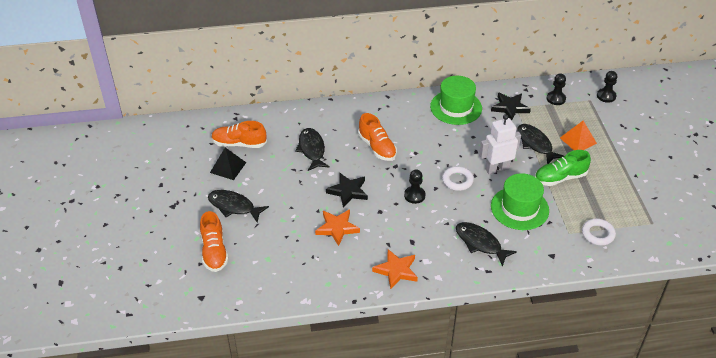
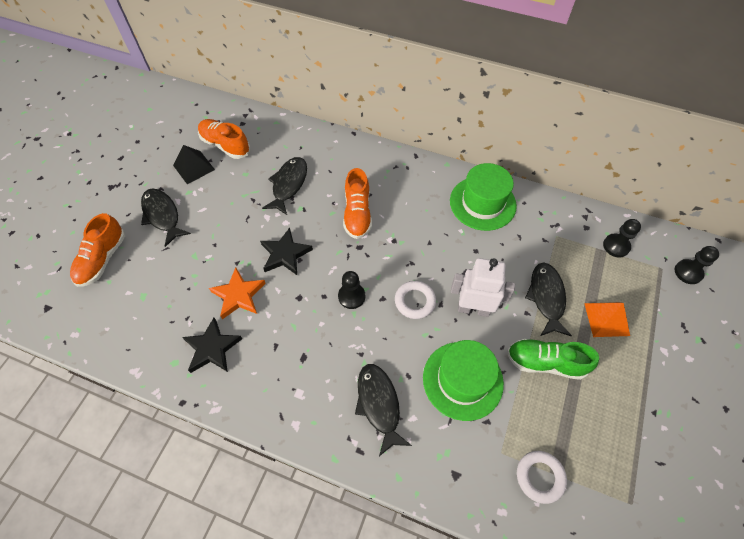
camera: 30 degrees right, 15 degrees up
orange star [372,249,418,290] -> none
black star [491,92,531,120] -> black star moved to [182,318,242,373]

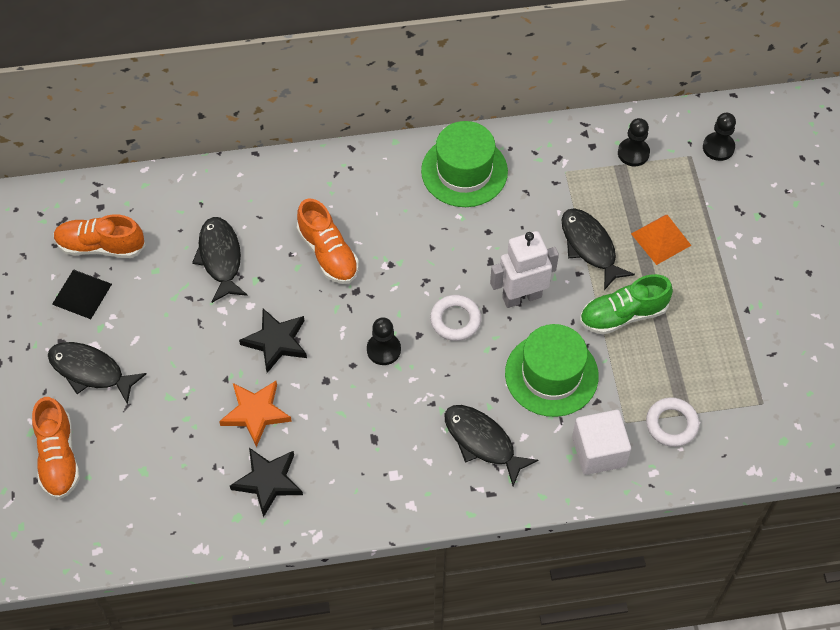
camera: 30 degrees left, 0 degrees up
none -> white cube [572,410,631,475]

